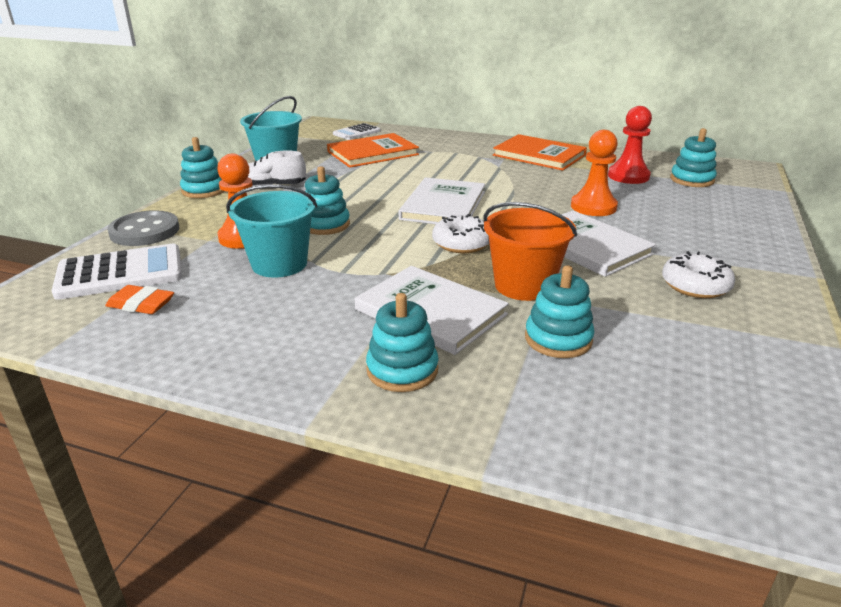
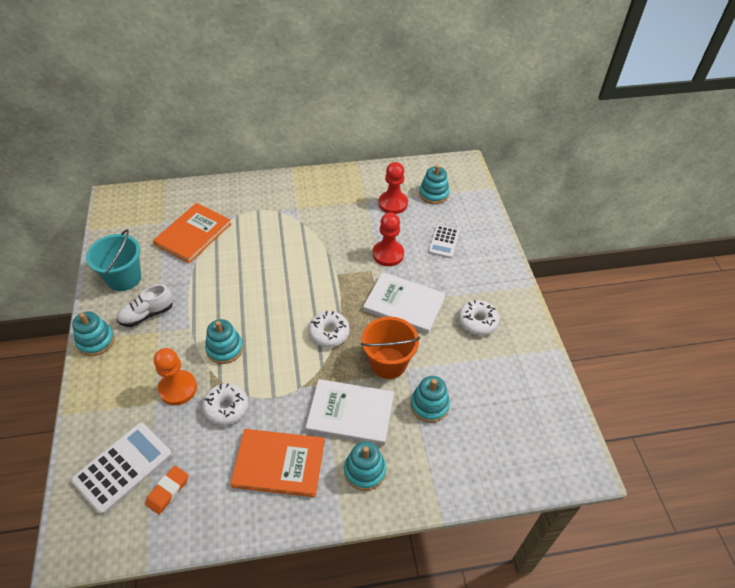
camera: 30 degrees left, 20 degrees up
orange eraser [105,285,174,314] -> orange eraser turned 45 degrees counterclockwise [145,466,189,514]
grey button [107,210,179,246] -> none
turquoise bucket [226,184,317,278] -> white donut [202,383,248,426]
white calculator [333,123,381,140] -> white calculator moved to [428,225,459,258]
white book [399,177,485,224] -> none
orange book [493,134,587,171] -> orange book moved to [230,429,325,497]
orange pawn [571,130,618,216] -> red pawn [373,213,404,266]

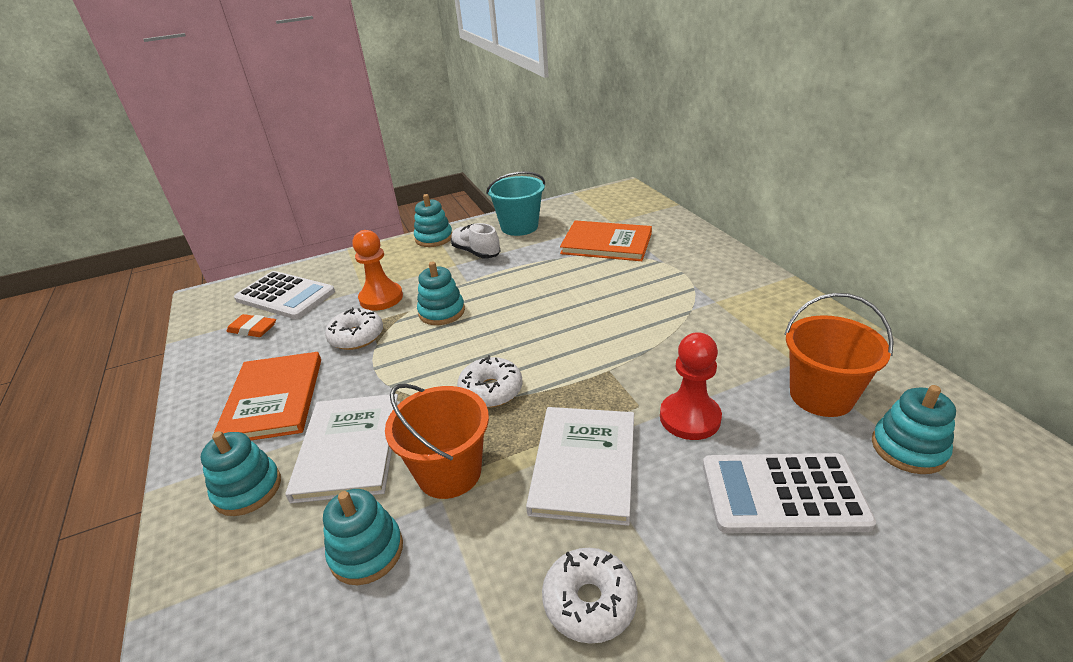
camera: 80 degrees right, 15 degrees down
red pawn [379,162,408,214] -> orange bucket [784,293,894,417]
white calculator [428,225,459,258] -> white calculator [703,453,876,533], size x1.66

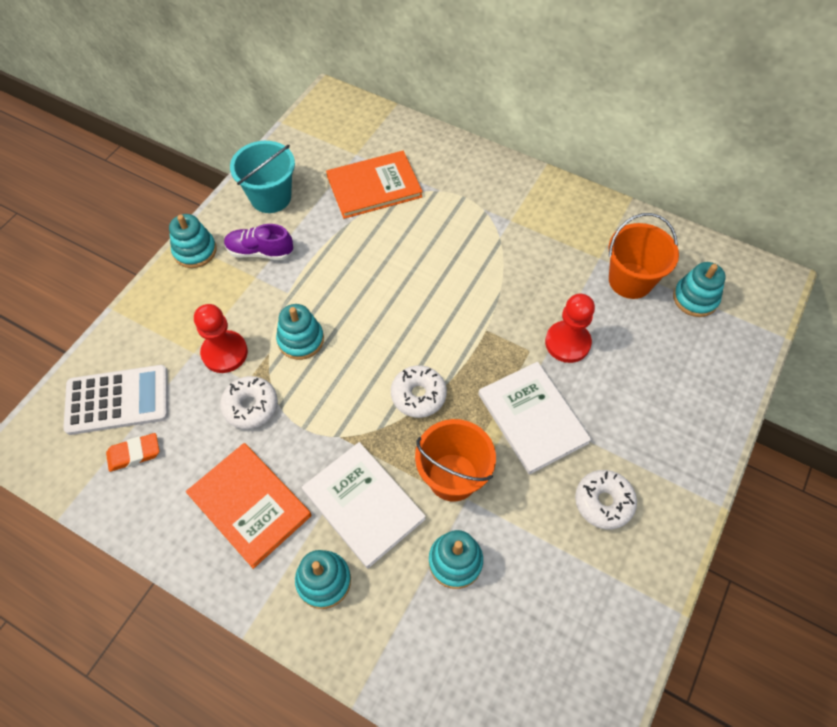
camera: 40 degrees left, 25 degrees up
orange pawn [352,230,403,311] -> red pawn [194,304,248,373]
white shoe [451,223,500,259] -> purple shoe [224,224,293,260]
white calculator [703,453,876,533] -> none

